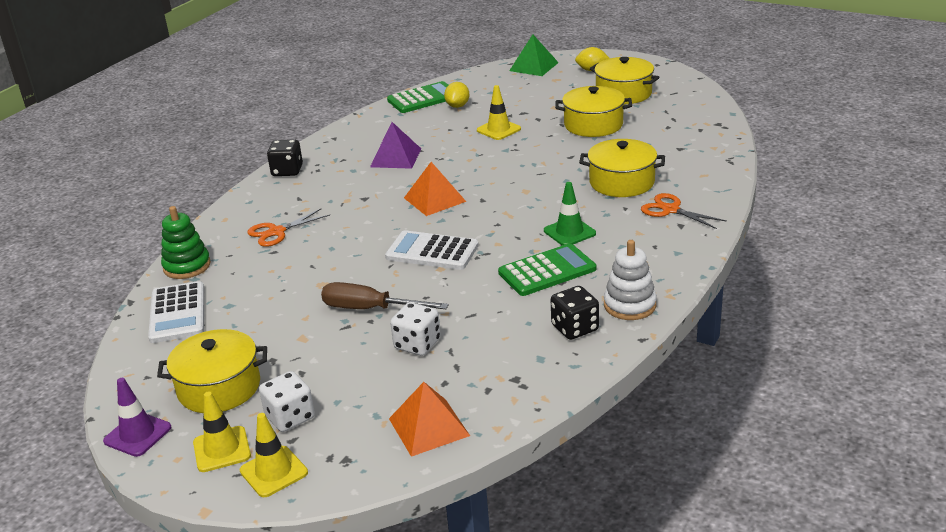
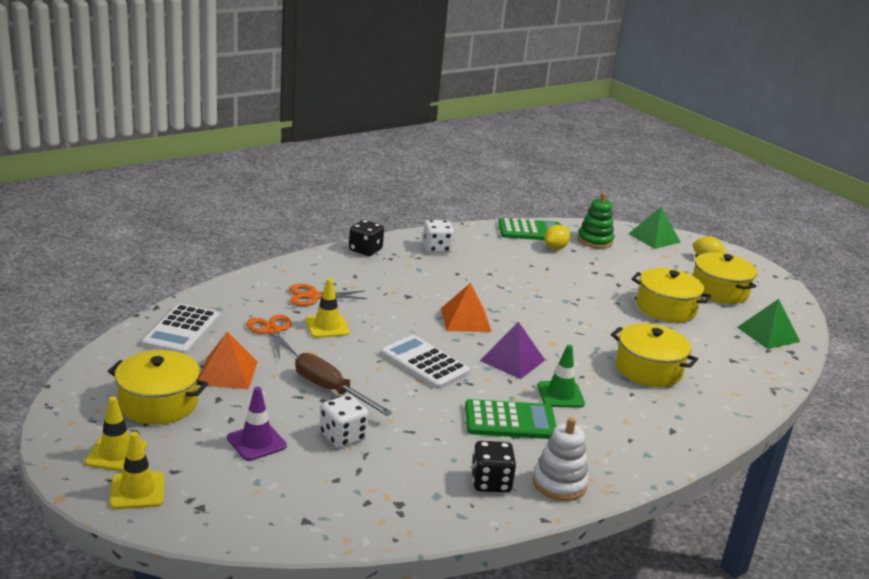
camera: 20 degrees right, 5 degrees down
purple traffic cone [103,378,171,457] -> purple traffic cone moved to [227,387,287,461]
green stacking toy [161,206,211,279] -> green stacking toy moved to [578,192,614,249]
white dice [259,371,315,432] -> white dice moved to [423,220,454,253]
purple pyramid [370,122,421,169] -> purple pyramid moved to [480,322,545,379]
orange pyramid [389,382,470,457] -> orange pyramid moved to [198,332,258,389]
yellow traffic cone [477,85,521,140] -> yellow traffic cone moved to [305,278,350,338]
orange scissors [641,193,727,229] -> orange scissors moved to [246,315,298,360]
none -> green pyramid [737,299,800,349]

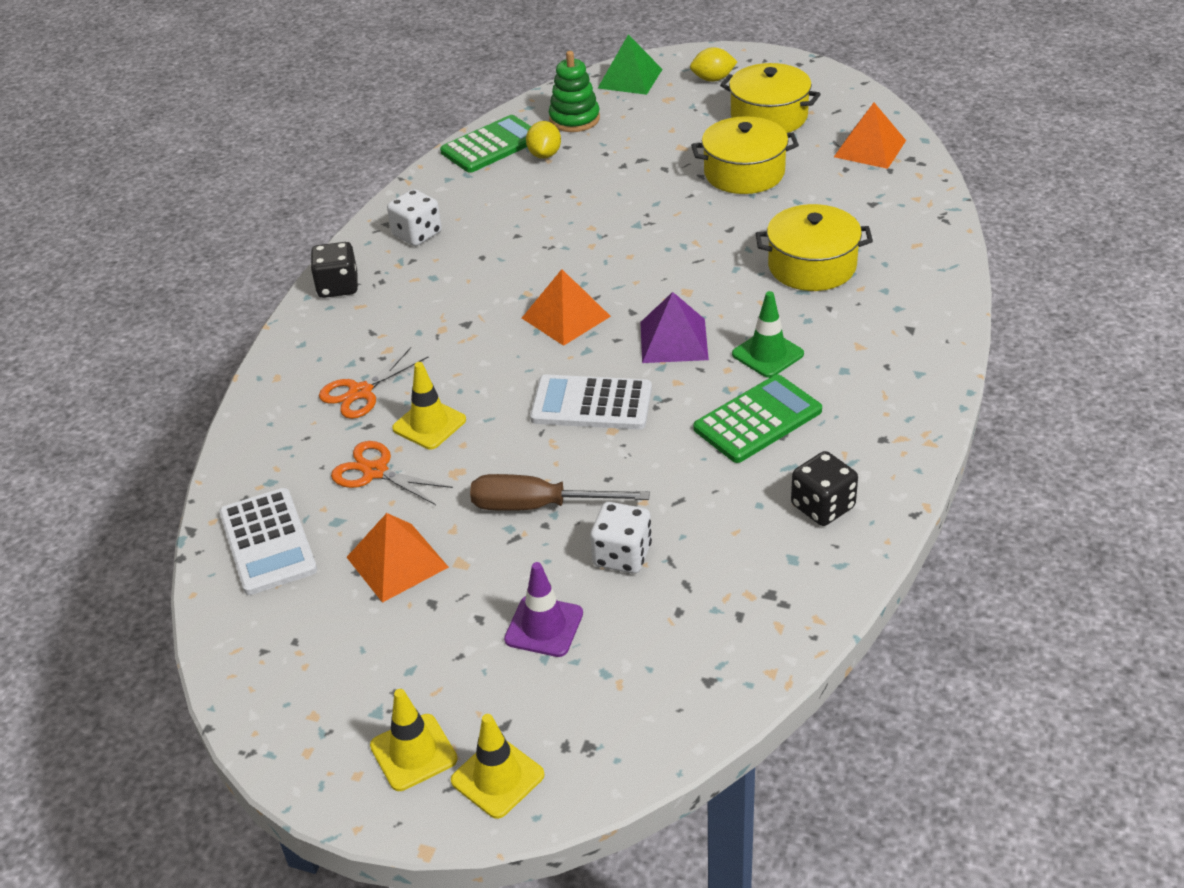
camera: 30 degrees left, 15 degrees up
yellow pot [108,350,208,425] -> none
white stacking toy [533,417,589,501] -> none
green pyramid [737,299,800,349] -> orange pyramid [834,103,906,169]

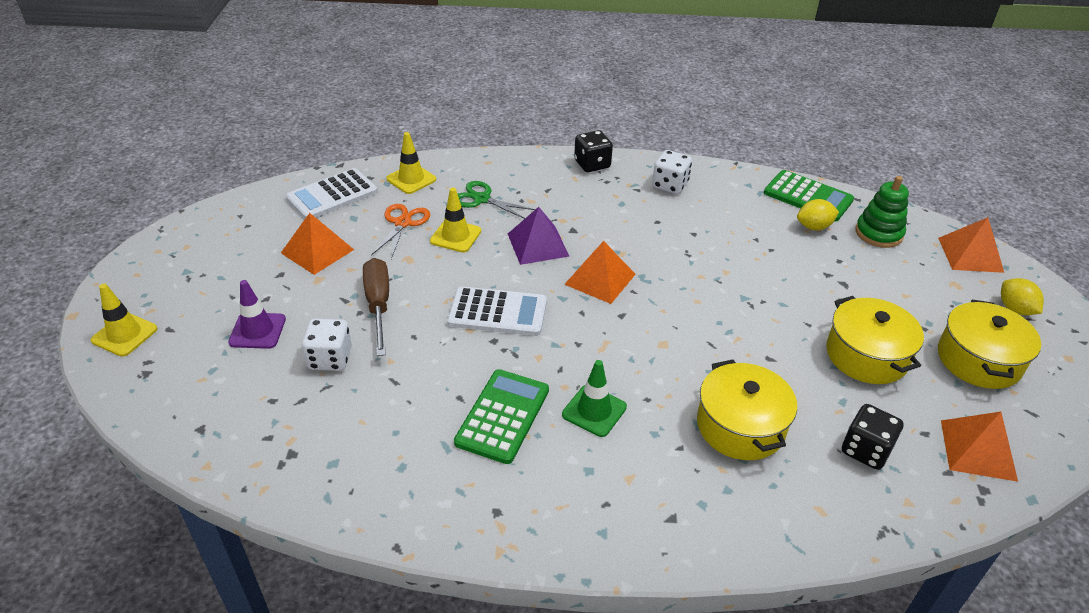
camera: 70 degrees right, 0 degrees up
orange scissors [319,347,428,419] -> green scissors [458,181,536,219]
yellow traffic cone [370,689,458,791] -> yellow traffic cone moved to [386,132,436,194]
white calculator [530,375,652,430] -> white calculator turned 105 degrees clockwise [447,286,547,336]
green pyramid [598,35,663,95] -> orange pyramid [938,217,1004,273]
purple pyramid [640,292,709,363] -> purple pyramid moved to [508,207,570,265]
green calculator [693,374,822,463] -> green calculator turned 105 degrees counterclockwise [454,369,549,464]
black dice [791,451,858,526] -> black dice moved to [842,404,904,470]

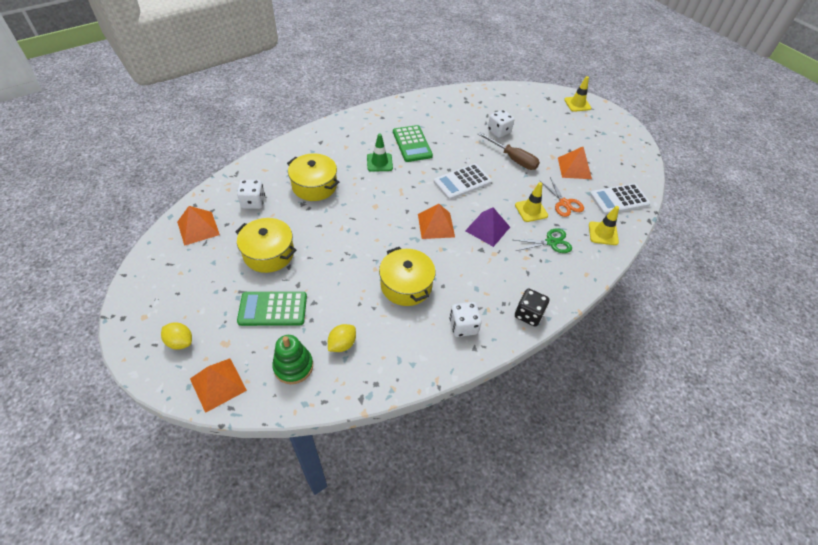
camera: 140 degrees right, 10 degrees up
purple traffic cone [228,280,286,349] -> none
white calculator [286,168,378,219] -> white calculator turned 120 degrees counterclockwise [590,183,651,215]
green calculator [764,170,854,221] -> green calculator moved to [237,292,307,326]
black dice [842,404,904,470] -> white dice [237,180,265,209]
yellow pot [938,300,1041,389] -> yellow pot moved to [379,247,436,306]

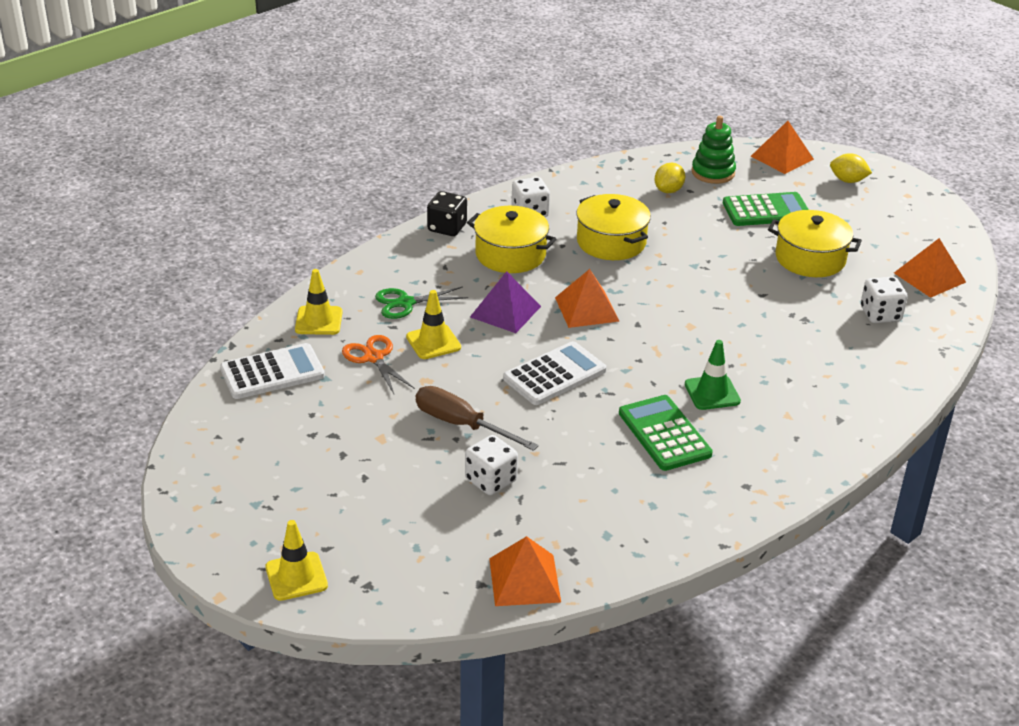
camera: 175 degrees right, 15 degrees down
yellow pot [287,153,339,201] -> yellow pot moved to [467,206,556,273]
orange pyramid [558,147,592,179] -> orange pyramid moved to [489,536,561,606]

